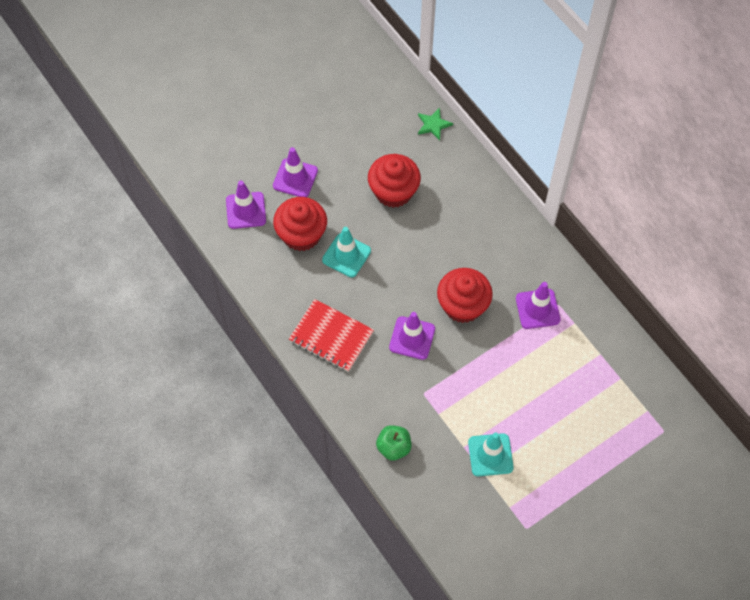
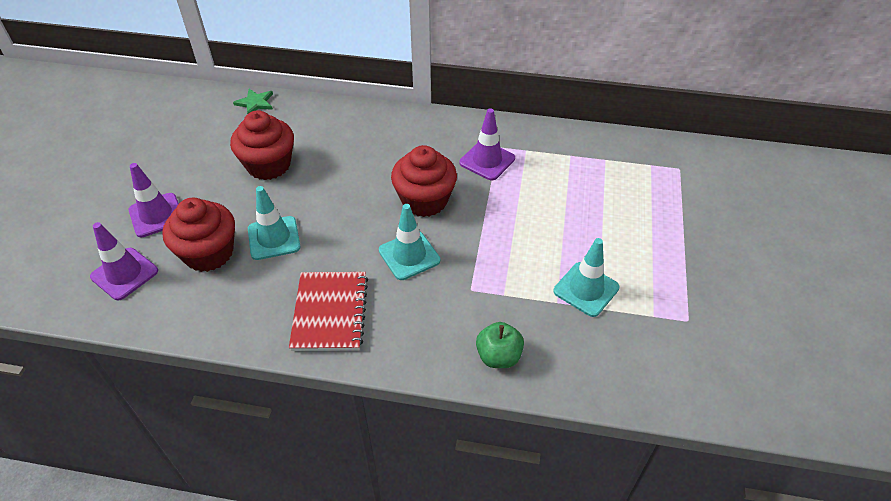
camera: 45 degrees left, 15 degrees down
red notebook [289,299,374,372] -> red notebook turned 75 degrees counterclockwise [289,272,368,351]
purple traffic cone [389,312,435,360] -> turquoise traffic cone [379,204,440,280]

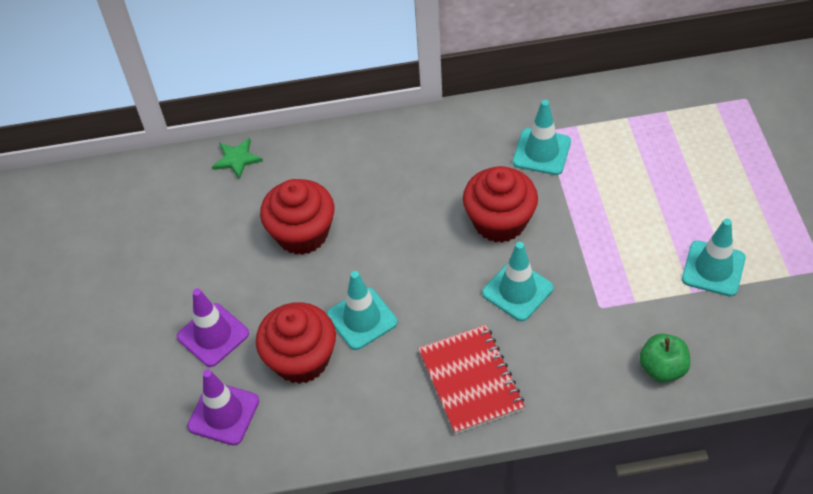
camera: 15 degrees left, 5 degrees up
purple traffic cone [459,108,515,180] -> turquoise traffic cone [513,100,571,175]

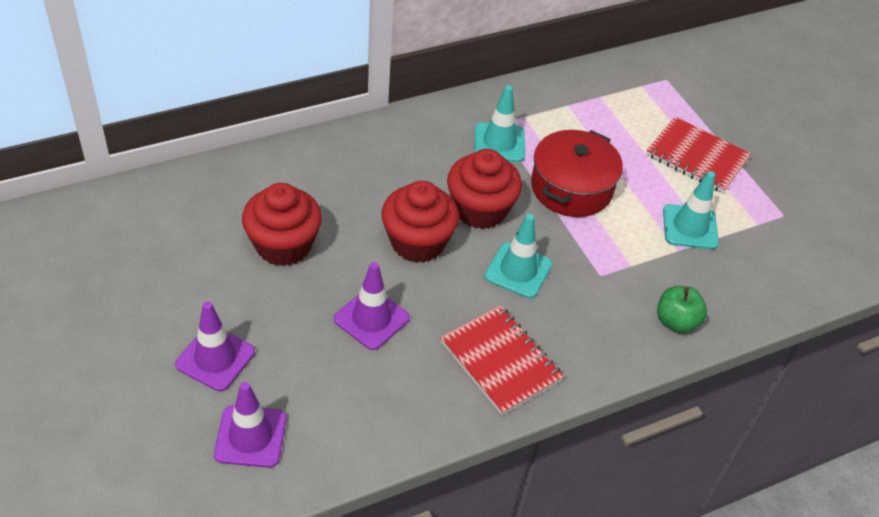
camera: 25 degrees left, 5 degrees down
green star [212,138,263,180] -> none
red cupcake [256,302,336,384] -> red cupcake moved to [382,181,459,263]
turquoise traffic cone [327,271,398,350] -> purple traffic cone [334,262,410,350]
none -> red pot [531,130,623,217]
none -> red notebook [646,117,751,193]

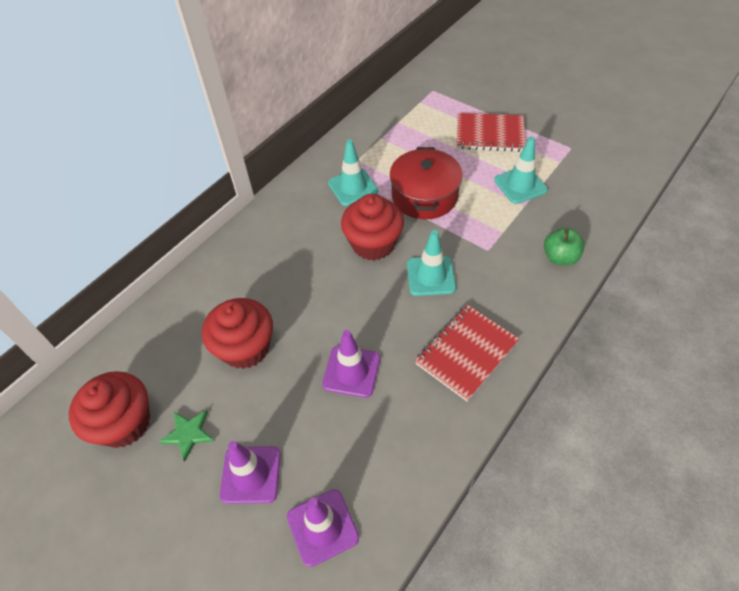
camera: 20 degrees left, 5 degrees up
red cupcake [382,181,459,263] -> red cupcake moved to [69,371,150,448]
red notebook [441,305,564,415] -> red notebook turned 75 degrees counterclockwise [415,305,519,401]
none -> green star [159,410,214,462]

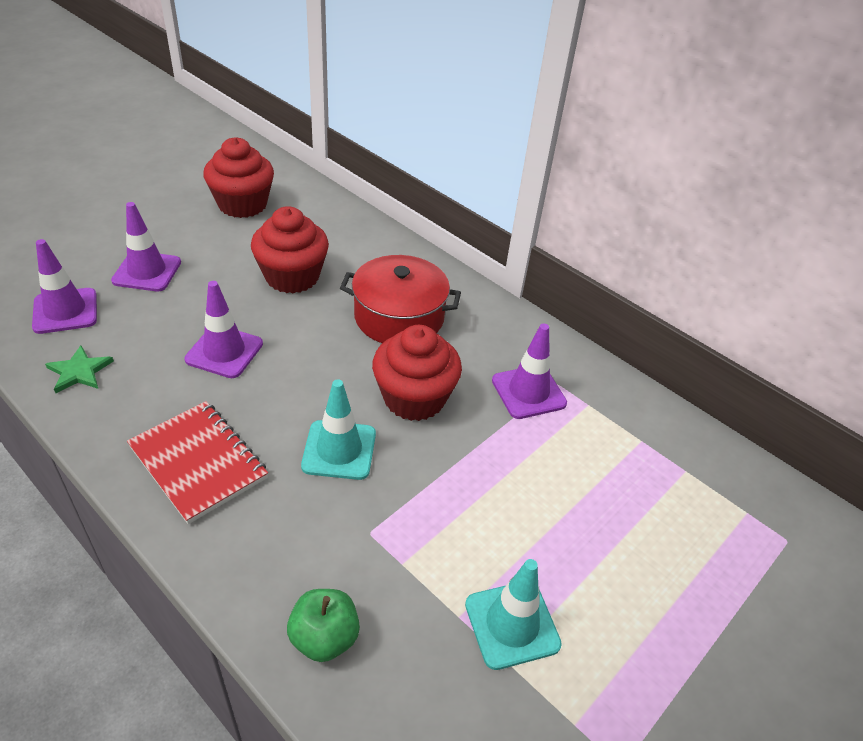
camera: 90 degrees right, 10 degrees down
green star [159,410,214,462] -> green star moved to [45,345,114,393]
turquoise traffic cone [328,139,378,206] -> purple traffic cone [492,324,567,419]
red pot [390,147,463,219] -> red pot moved to [340,255,461,343]
red notebook [457,113,525,152] -> none

